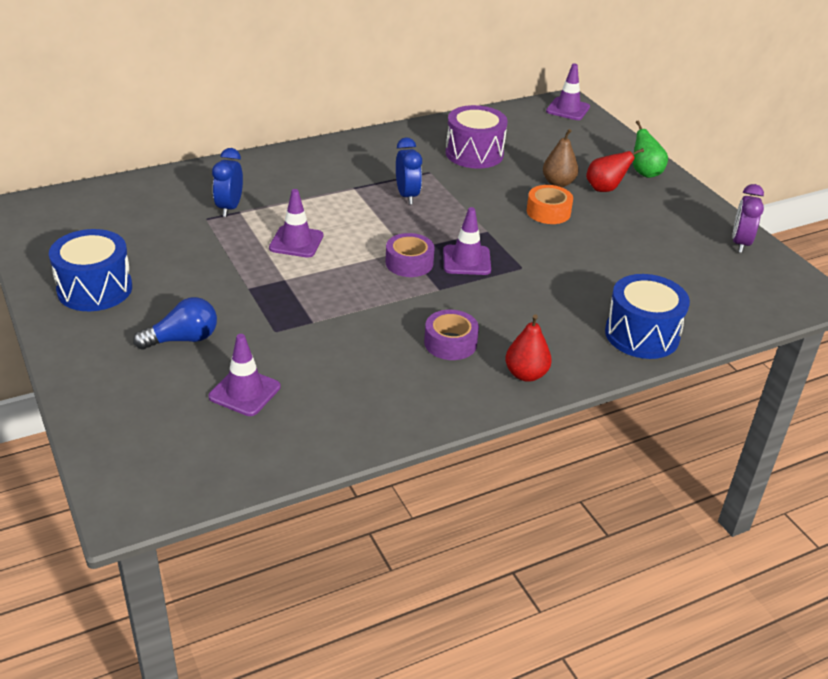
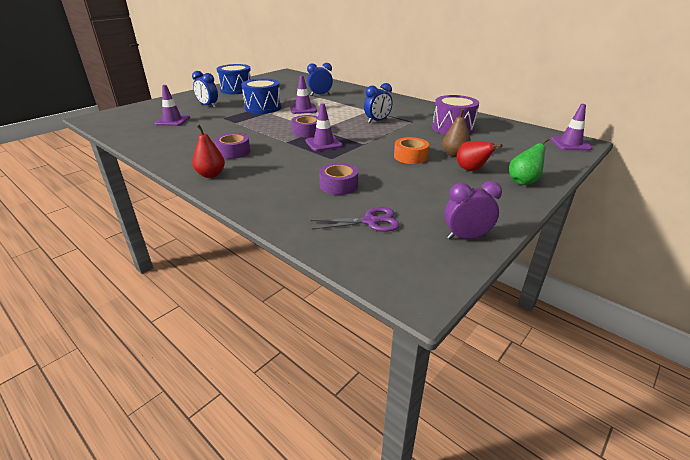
camera: 70 degrees right, 5 degrees down
blue light bulb [133,297,217,350] -> blue clock [192,71,218,108]
blue drum [605,274,690,359] -> blue drum moved to [241,79,281,114]
none -> purple scissors [311,207,400,232]
none -> purple tape [319,163,358,195]

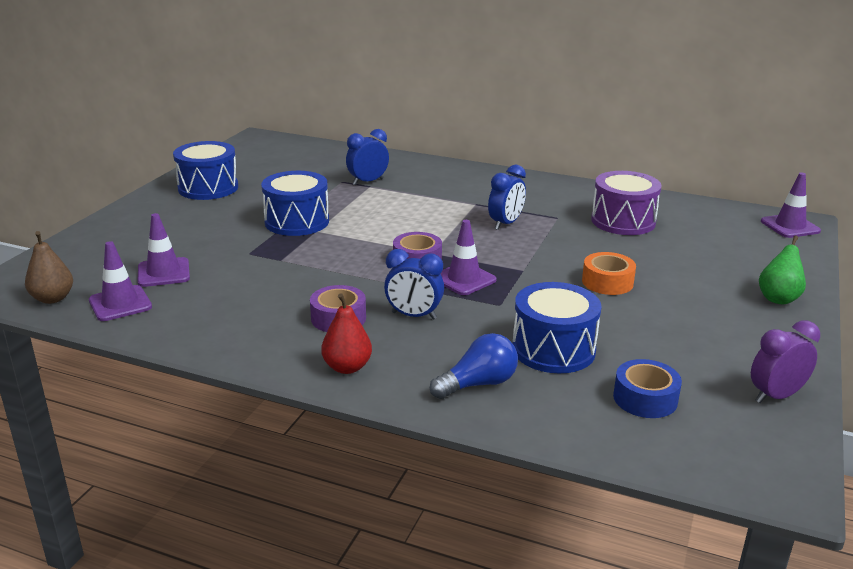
camera: 20 degrees left, 5 degrees down
blue clock [192,71,218,108] -> blue clock moved to [384,249,444,320]
purple traffic cone [290,75,317,114] -> purple traffic cone moved to [89,241,152,321]
purple scissors [311,207,400,232] -> blue tape [613,359,682,418]
purple tape [319,163,358,195] -> blue drum [512,282,601,373]
brown pear [442,108,471,157] -> brown pear moved to [25,231,73,304]
red pear [457,141,503,171] -> none
none -> blue light bulb [430,333,518,399]

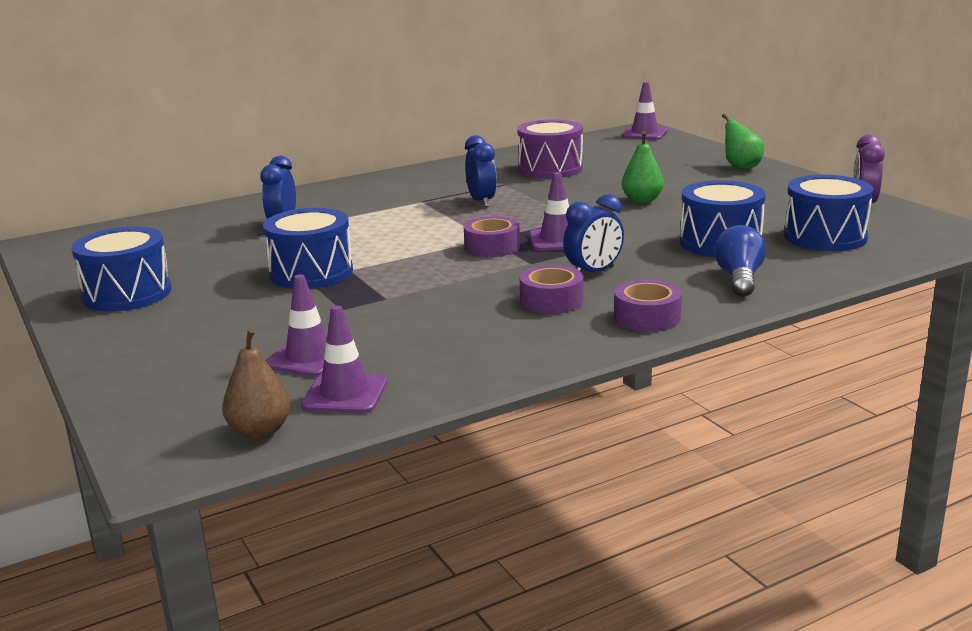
camera: 50 degrees left, 5 degrees down
red pear [321,293,372,374] -> purple tape [614,280,682,332]
orange tape [582,252,636,295] -> green pear [622,131,664,203]
blue tape [613,359,682,418] -> blue drum [784,175,873,251]

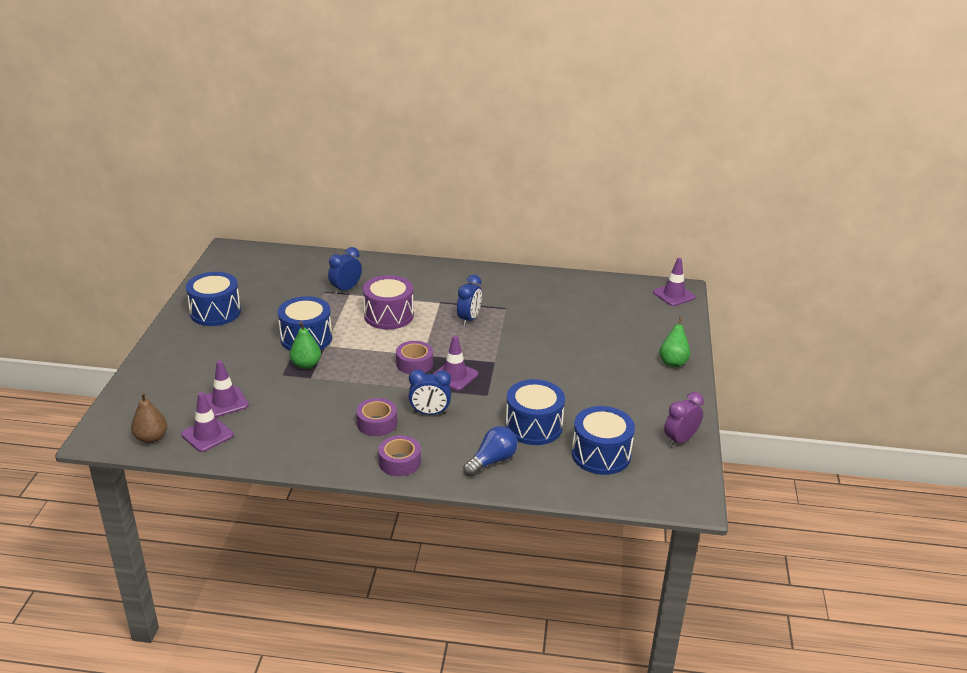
camera: 35 degrees right, 10 degrees up
purple drum [517,119,583,179] -> purple drum moved to [363,275,414,330]
green pear [622,131,664,203] -> green pear moved to [290,321,321,369]

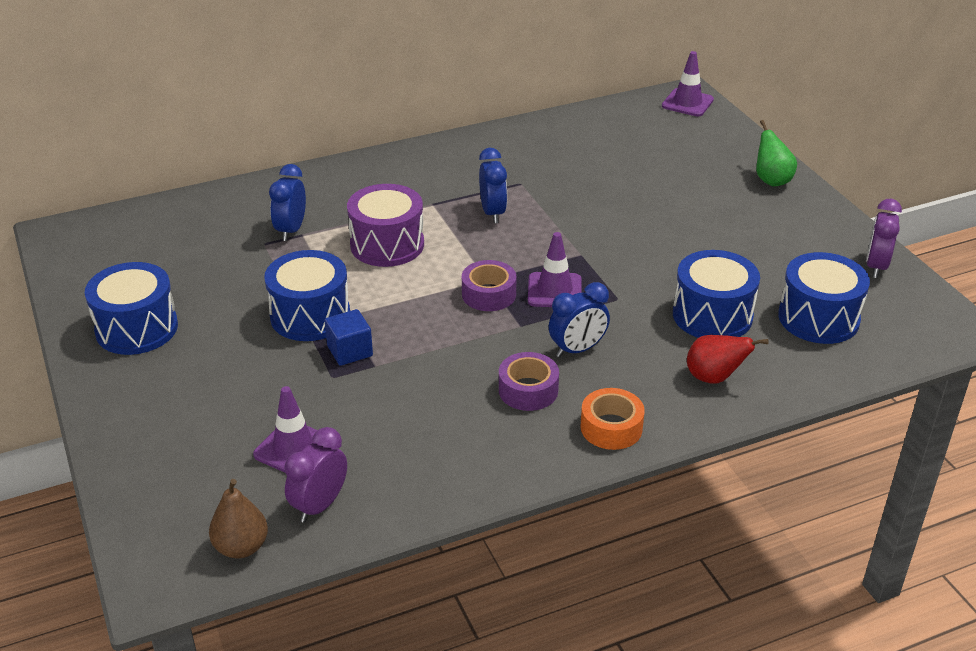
camera: 30 degrees left, 5 degrees up
purple traffic cone [181,392,234,452] -> purple clock [285,427,347,523]
green pear [290,321,321,369] -> blue cube [324,309,373,366]
purple tape [378,435,421,476] -> orange tape [580,388,645,450]
blue light bulb [463,426,518,477] -> red pear [687,335,769,384]

